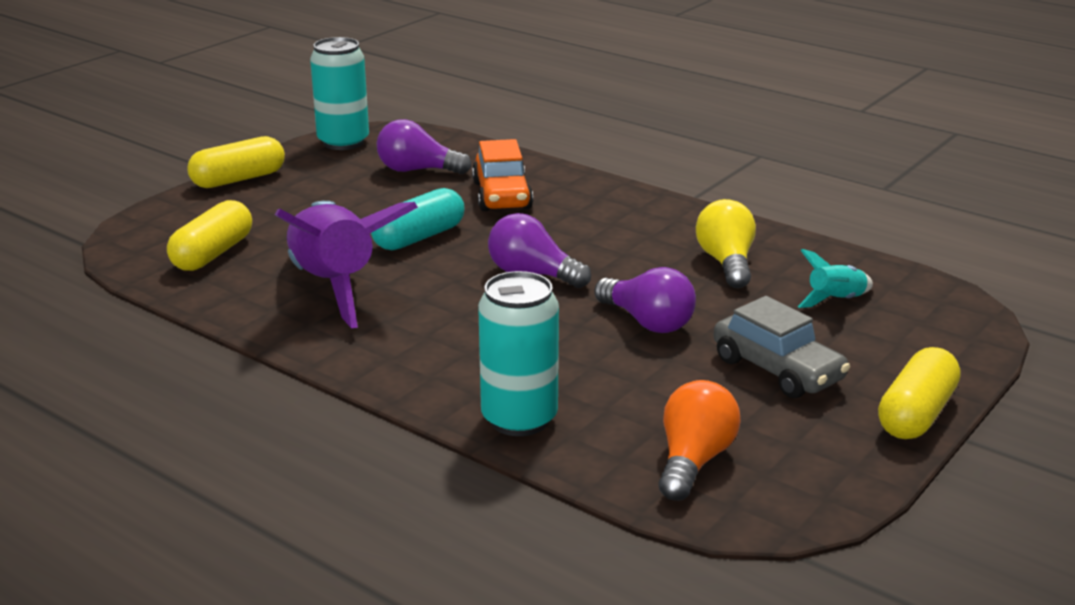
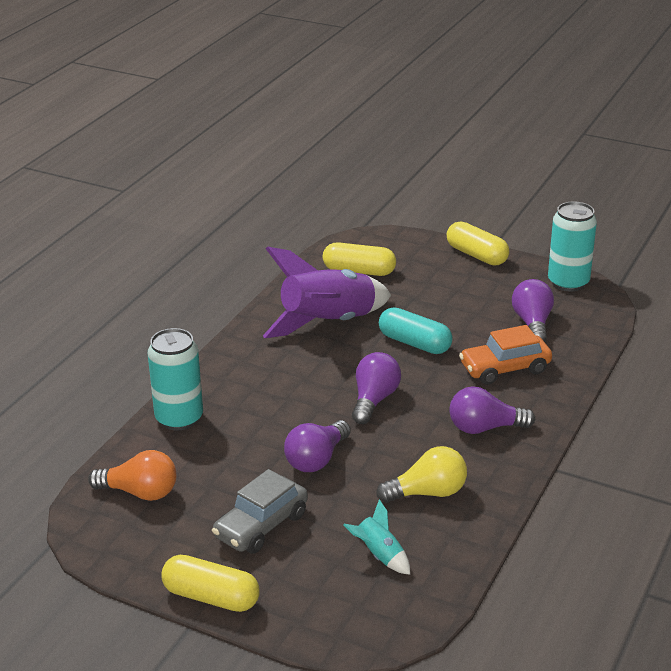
camera: 80 degrees right, 5 degrees up
none -> purple light bulb [449,386,535,434]

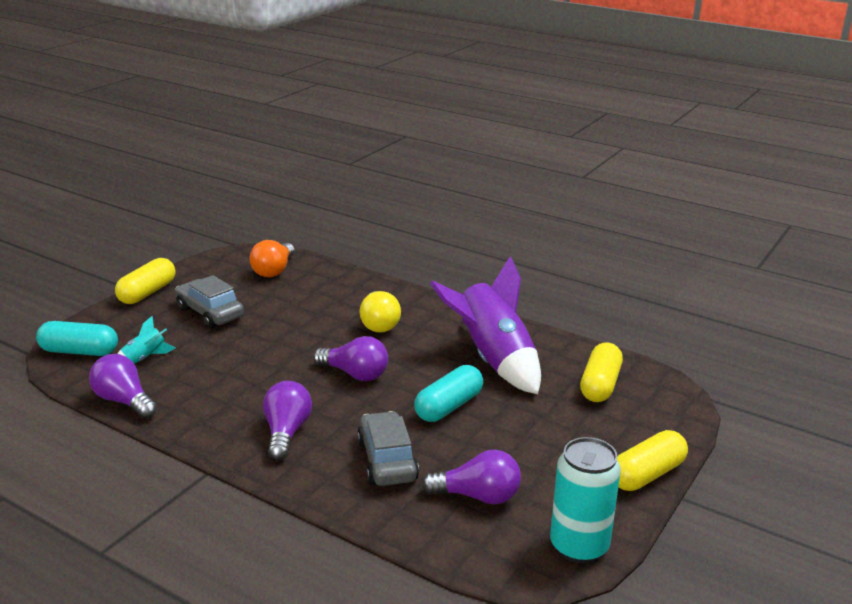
camera: 95 degrees right, 5 degrees down
turquoise can [147,328,203,431] -> none
purple light bulb [284,420,351,472] -> purple light bulb moved to [89,354,157,419]
yellow light bulb [376,446,467,503] -> yellow light bulb moved to [359,291,401,332]
orange car [459,325,552,385] -> grey car [357,411,419,486]
none -> turquoise capsule [36,321,118,356]

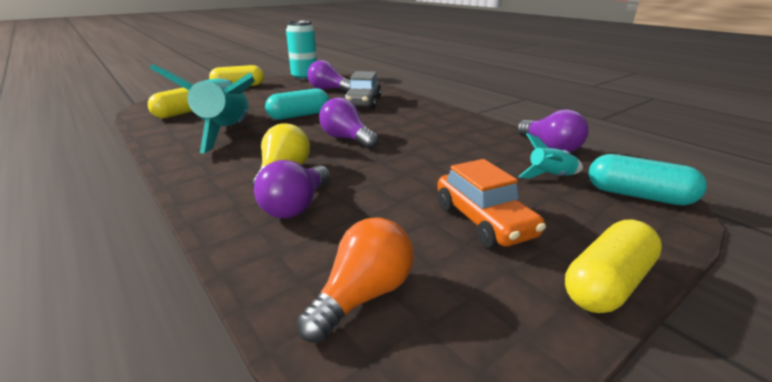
camera: 160 degrees left, 0 degrees up
grey car [175,275,244,329] -> orange car [437,159,546,248]
purple light bulb [263,381,312,460] -> purple light bulb moved to [254,160,330,218]
purple rocket [430,257,541,394] -> turquoise rocket [150,64,255,154]

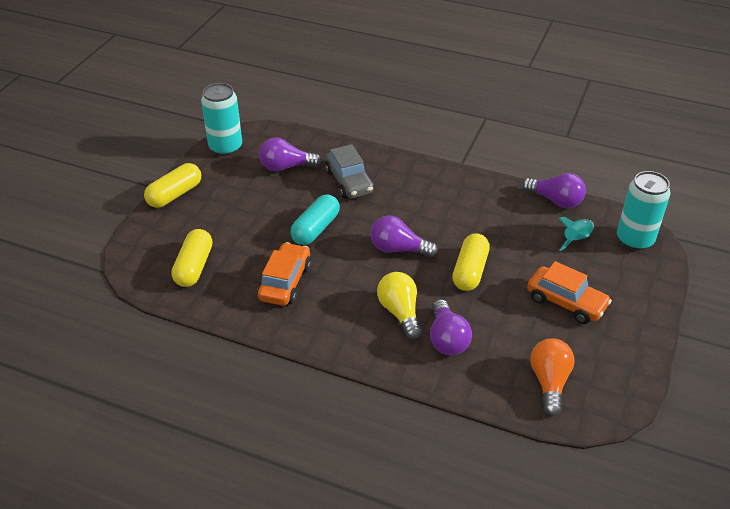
camera: 30 degrees left, 15 degrees up
turquoise rocket [150,64,255,154] -> orange car [257,242,311,306]
yellow capsule [565,220,662,313] -> yellow capsule moved to [452,233,490,291]
turquoise capsule [589,154,707,205] -> turquoise can [617,171,671,250]

